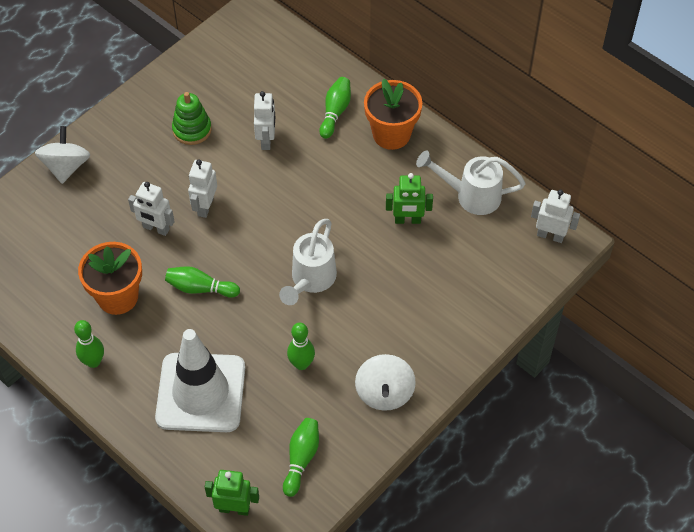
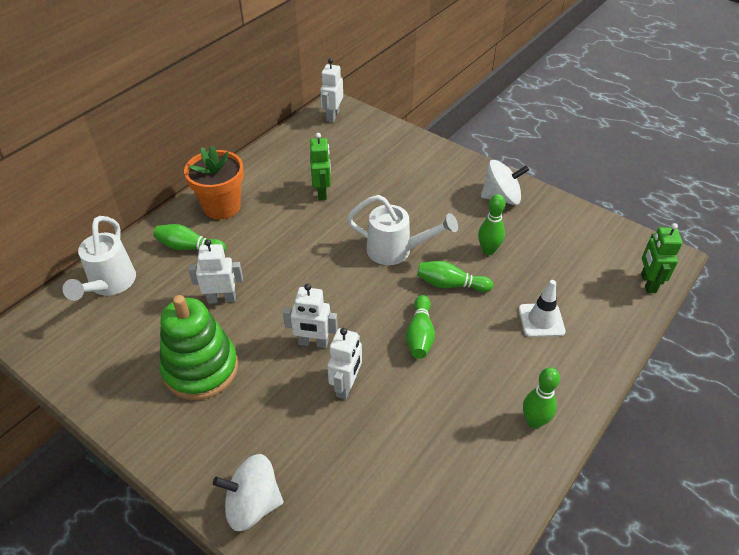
camera: 95 degrees left, 10 degrees down
orange flower pot [78,242,142,315] -> none
white traffic cone [155,329,245,432] -> white traffic cone [519,280,566,337], size x0.48
green stacking toy [172,92,212,145] -> green stacking toy [159,295,238,400], size x1.59
green bowling pin [283,418,319,497] -> green bowling pin moved to [417,261,493,292]
white watering can [416,151,525,215] -> white watering can moved to [62,216,136,301]

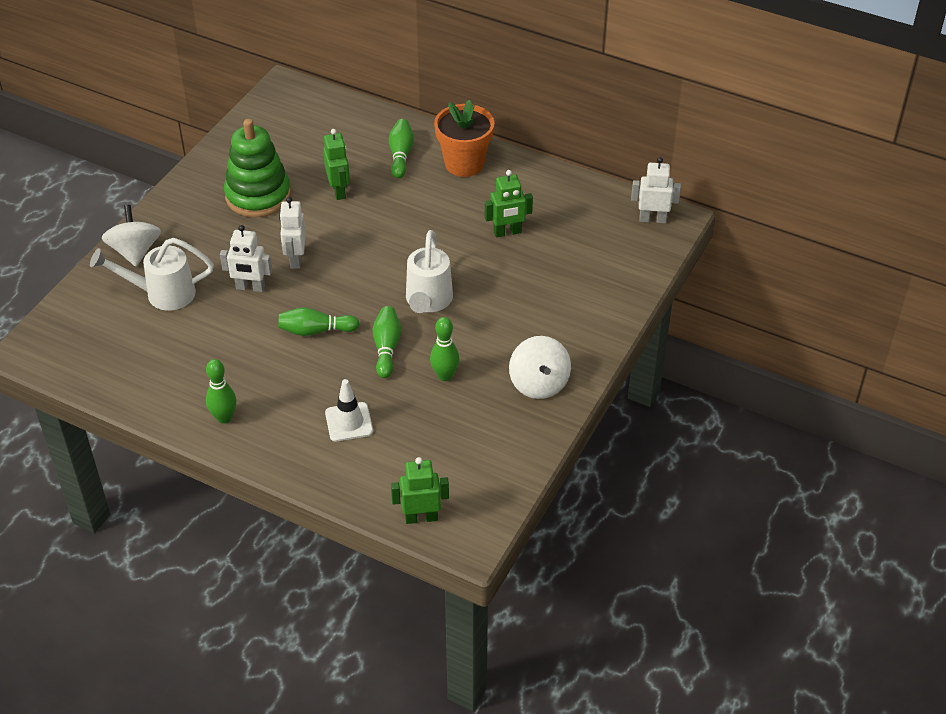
camera: 80 degrees right, 0 degrees up
white watering can [62,216,136,301] -> white watering can moved to [90,238,214,311]
white robot [188,239,243,304] -> green robot [323,129,350,200]

